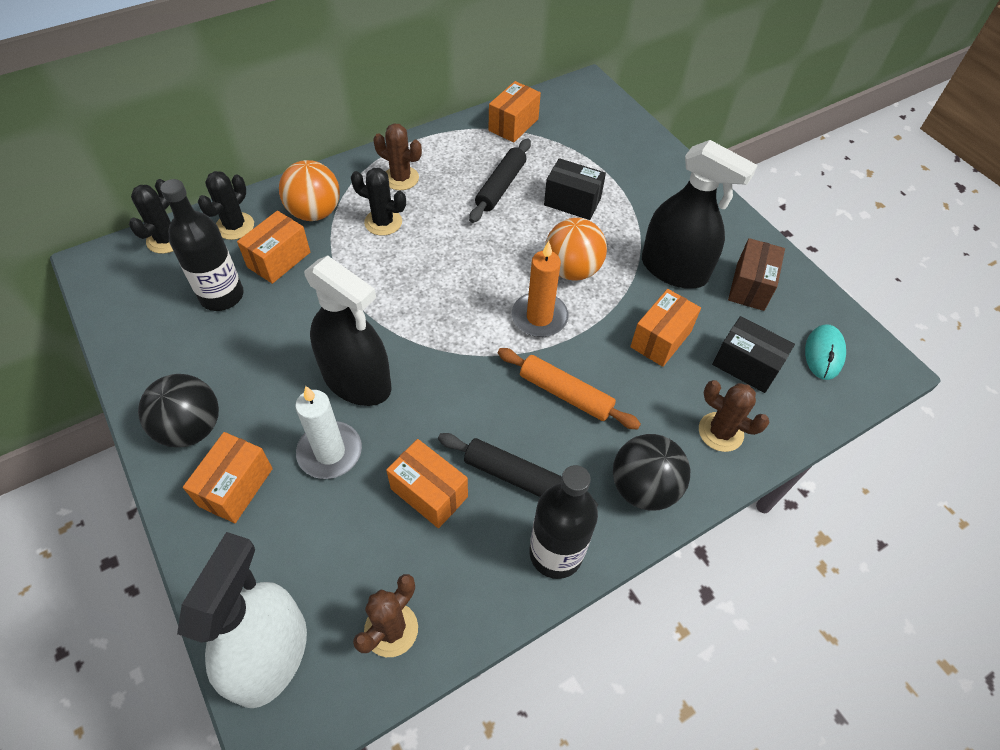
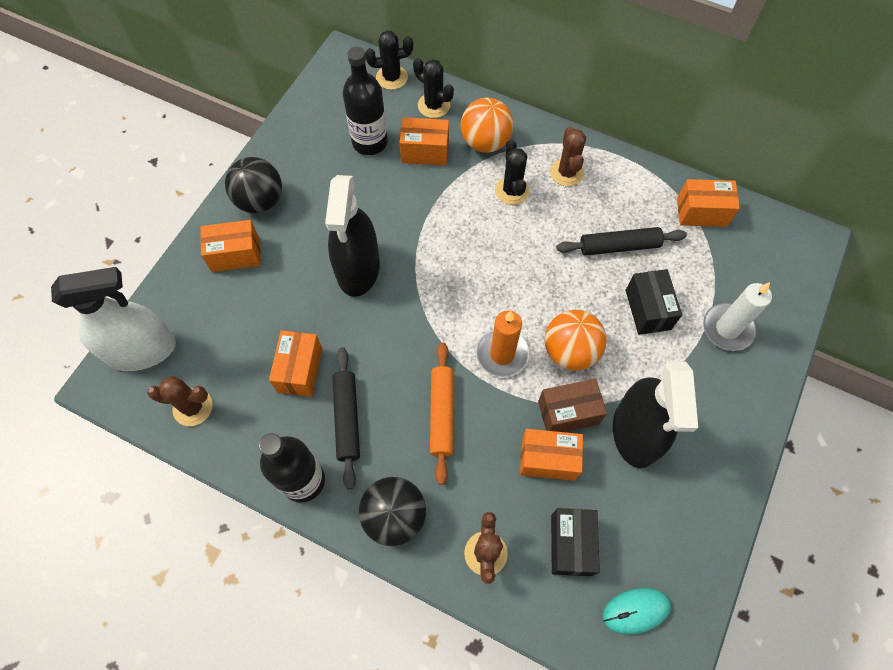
camera: 60 degrees right, 10 degrees up
black cactus [198,171,254,240] -> black cactus turned 45 degrees clockwise [413,58,454,118]
white candle [295,386,362,479] -> white candle moved to [703,282,772,351]
brown box [728,238,785,311] -> brown box moved to [538,379,607,432]

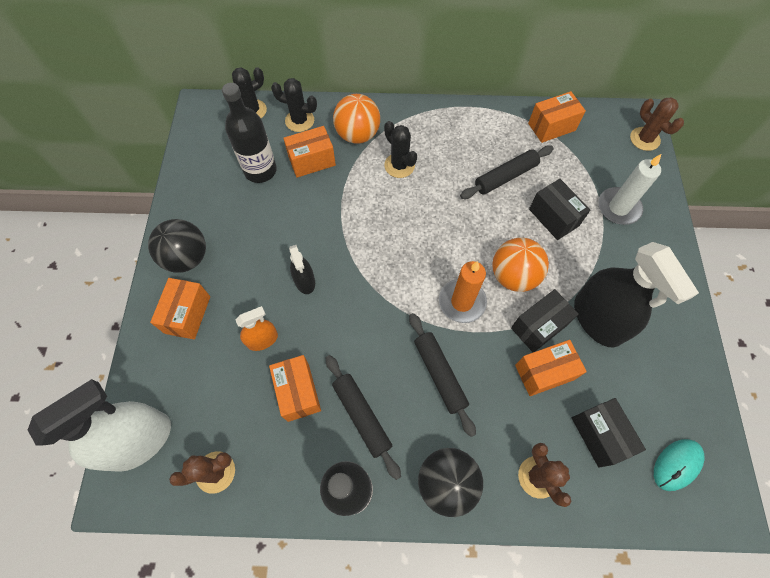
camera: 25 degrees left, 0 degrees up
orange box [200,220,261,272] -> orange box turned 45 degrees counterclockwise [150,278,210,340]
black spray bottle [325,175,380,297] -> black spray bottle [289,245,315,294], size x0.50
orange rolling pin [430,343,454,485] -> black rolling pin [409,313,476,437]
brown box [538,379,607,432] -> black box [511,289,579,352]
brown cactus [550,127,586,186] -> brown cactus moved to [630,97,684,151]
none -> orange spray bottle [236,306,278,351]

